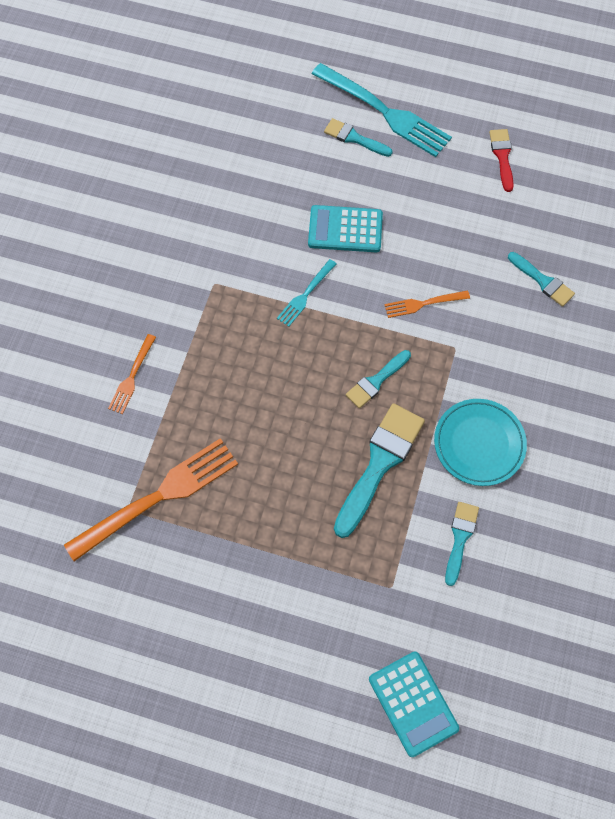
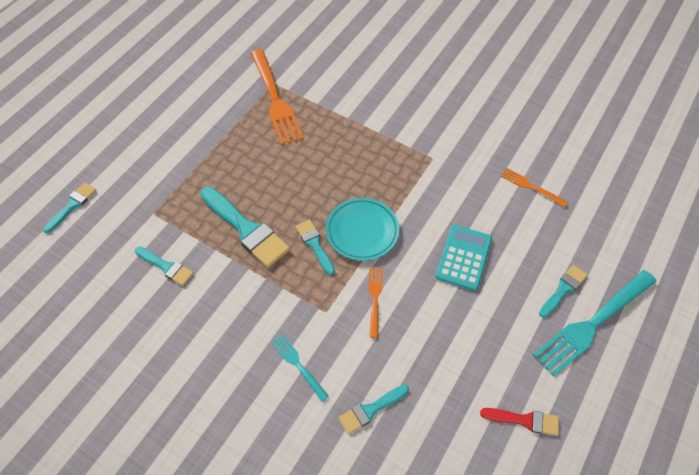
camera: 105 degrees right, 10 degrees down
orange fork [108,334,156,414] -> orange fork moved to [501,168,568,207]
turquoise fork [277,259,336,327] -> turquoise fork moved to [271,334,329,401]
turquoise calculator [369,651,459,757] -> turquoise brush [43,183,97,233]
turquoise plate [434,399,527,486] -> turquoise plate moved to [325,198,399,261]

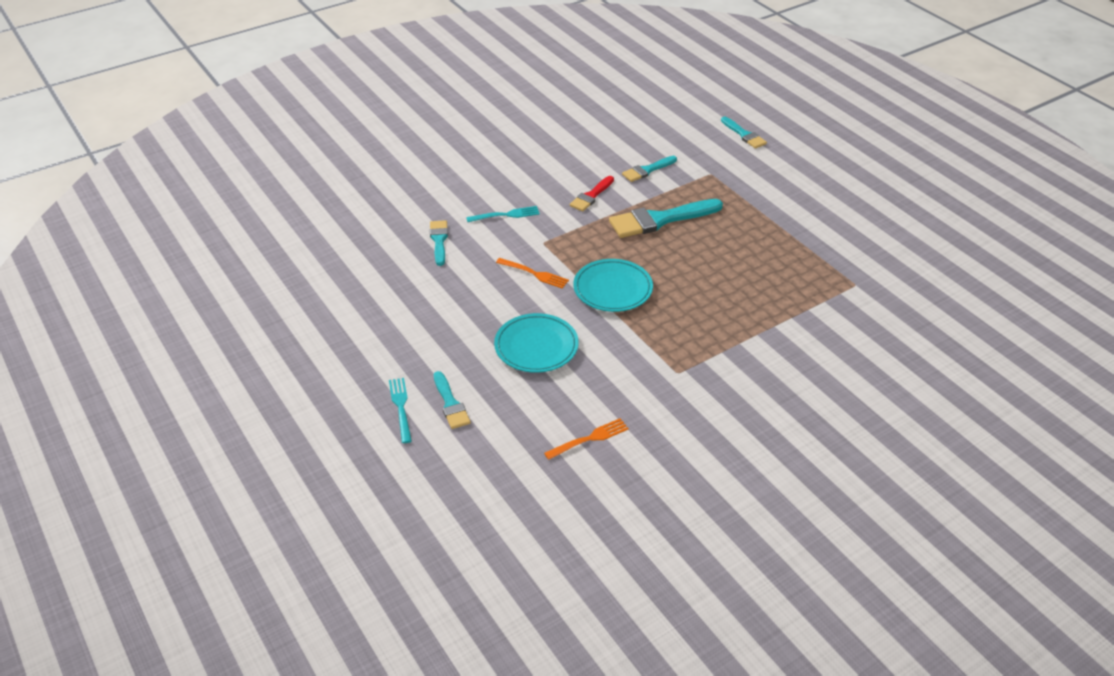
camera: 115 degrees right, 15 degrees down
orange fork [250,49,304,145] -> none
turquoise brush [296,220,335,275] -> none
turquoise calculator [436,225,492,291] -> turquoise plate [494,313,579,373]
red brush [480,408,559,436] -> red brush moved to [570,176,614,211]
turquoise fork [533,270,657,377] -> turquoise fork [389,378,412,443], size x0.50

